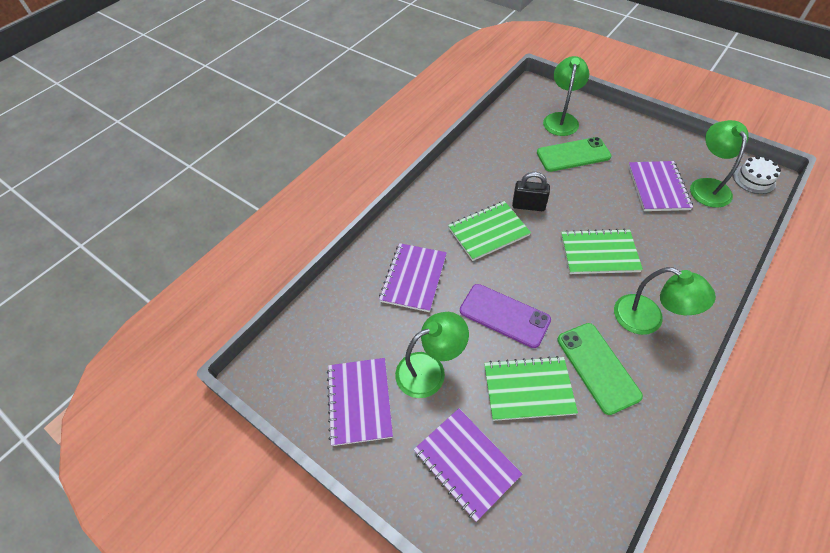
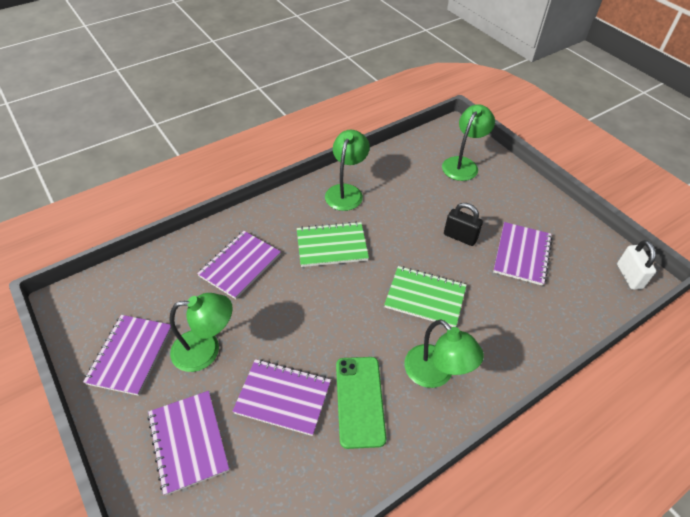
camera: 15 degrees right, 5 degrees down
purple phone [460,284,551,348] -> none
green notebook [484,356,578,421] -> purple notebook [232,359,331,436]
black padlock [512,172,550,211] -> black padlock moved to [444,203,483,246]
green phone [537,137,612,172] -> none
green lamp [690,120,749,208] -> green lamp moved to [325,130,370,211]
white cake [733,156,781,194] -> white padlock [617,240,656,290]

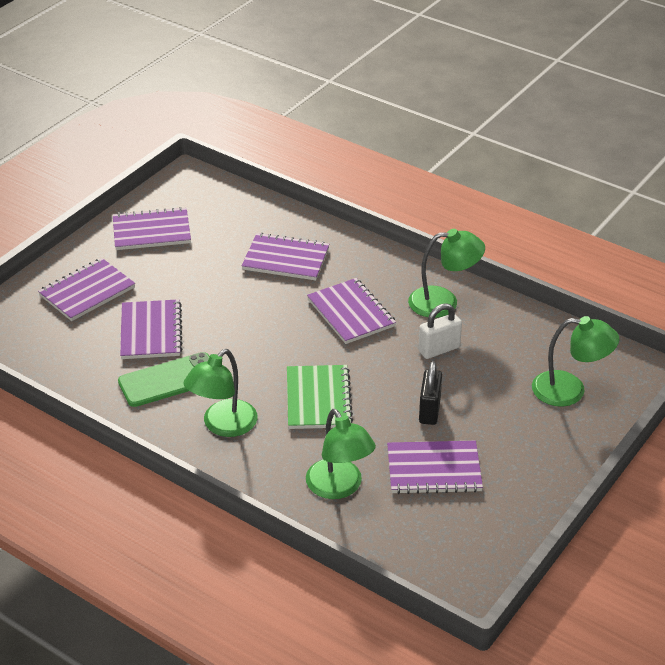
camera: 70 degrees right, 10 degrees down
green lamp [169,293,233,372] -> green lamp moved to [306,409,376,499]
green notebook [297,222,369,267] -> purple notebook [307,278,396,344]
white padlock [617,240,656,290] -> white padlock moved to [418,303,462,359]

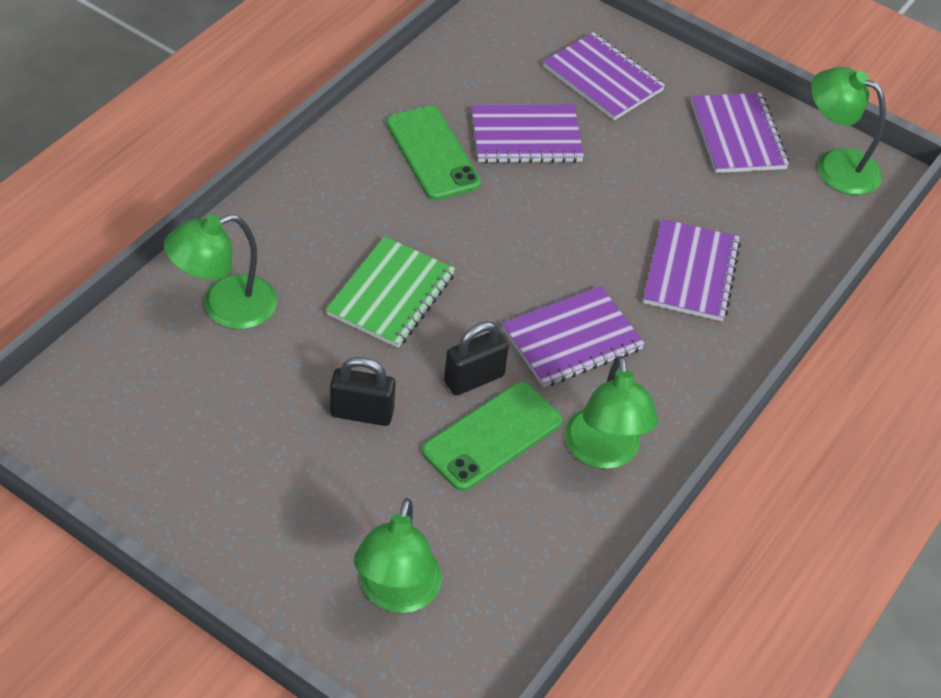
camera: 85 degrees right, 10 degrees up
green lamp [183,349,258,437] -> green lamp moved to [811,67,886,195]
green notebook [287,365,353,429] -> green notebook turned 60 degrees counterclockwise [326,236,455,348]
purple notebook [387,441,483,494] -> none
white padlock [418,303,462,359] -> green phone [422,382,563,491]
none -> black padlock [444,321,509,396]

